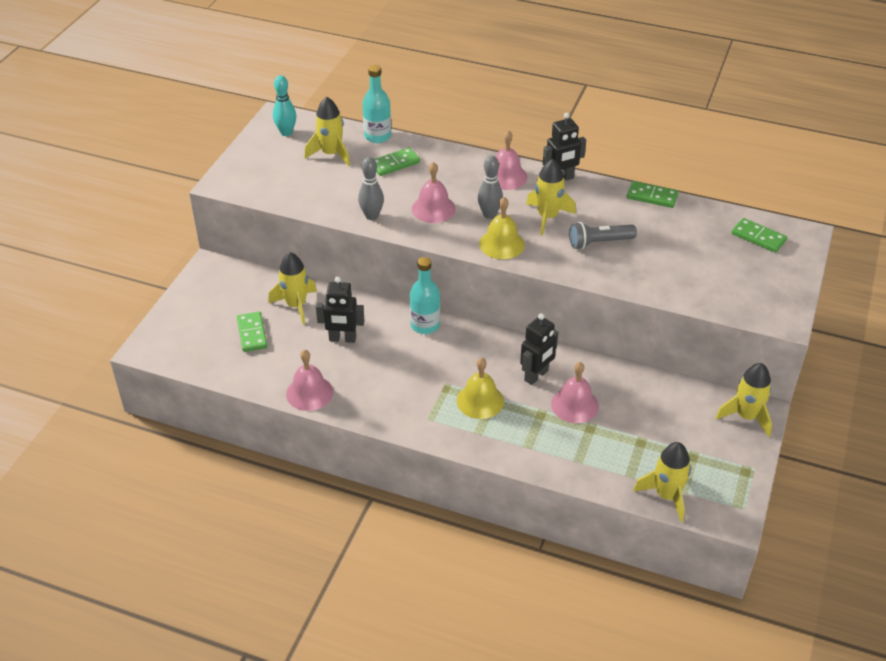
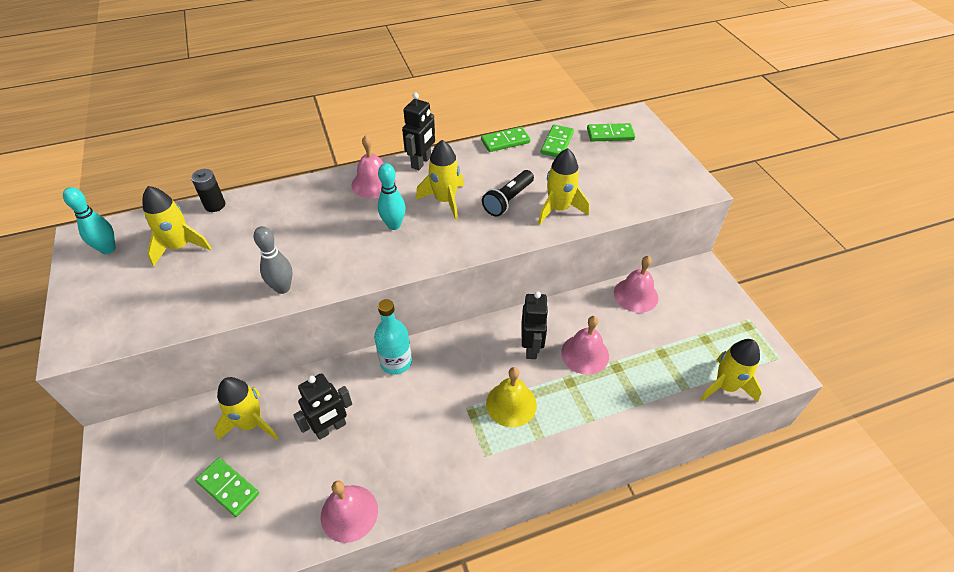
camera: 40 degrees left, 5 degrees up
turquoise bottle [362,65,391,143] -> black battery [191,169,225,212]
green domino [374,147,420,176] -> green domino moved to [541,125,574,157]
pink bell [412,162,456,223] -> pink bell moved to [614,256,658,313]
grey bowling pin [478,156,503,219] -> turquoise bowling pin [378,163,406,230]
yellow bell [479,197,525,259] -> none
grey flashlight [569,222,637,249] -> black flashlight [482,170,534,217]
yellow rocket [715,363,772,437] -> yellow rocket moved to [538,148,589,224]

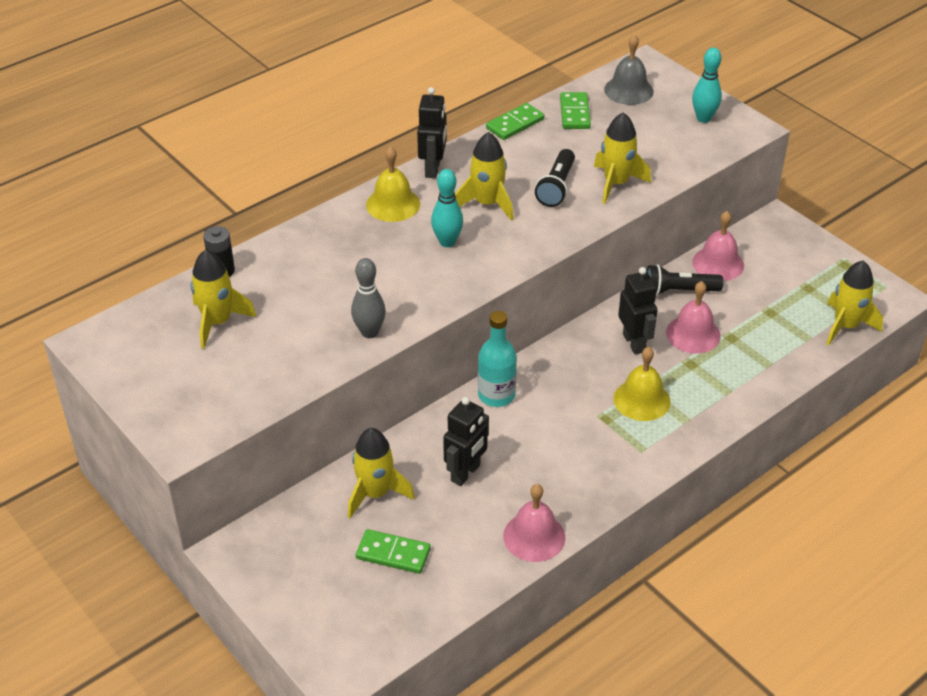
camera: 20 degrees left, 5 degrees down
turquoise bowling pin [63,187,116,254] -> turquoise bowling pin moved to [692,48,722,123]
pink bell [352,135,396,198] -> yellow bell [366,146,420,222]
green domino [587,123,635,141] -> grey bell [604,34,654,105]
none -> black flashlight [646,264,723,296]

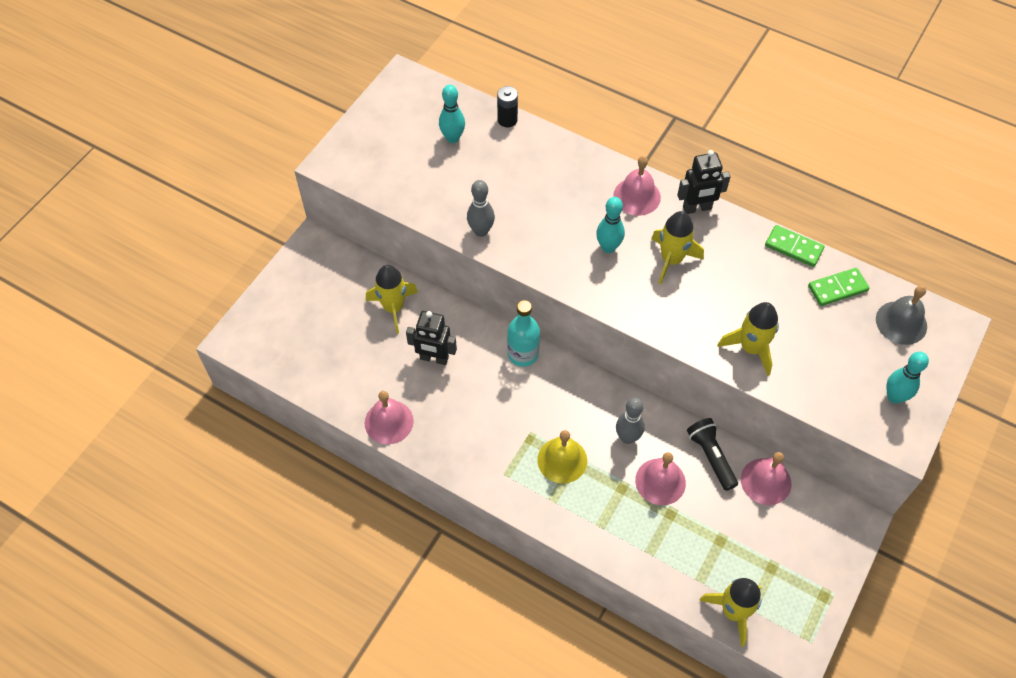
camera: 70 degrees right, 15 degrees up
yellow rocket [191,250,257,349] -> turquoise bowling pin [439,85,465,143]
green domino [356,529,431,574] -> none
yellow bell [366,146,420,222] -> pink bell [613,156,661,216]
black flashlight [535,149,575,207] -> none
black robot [618,267,657,355] -> grey bowling pin [616,398,645,444]

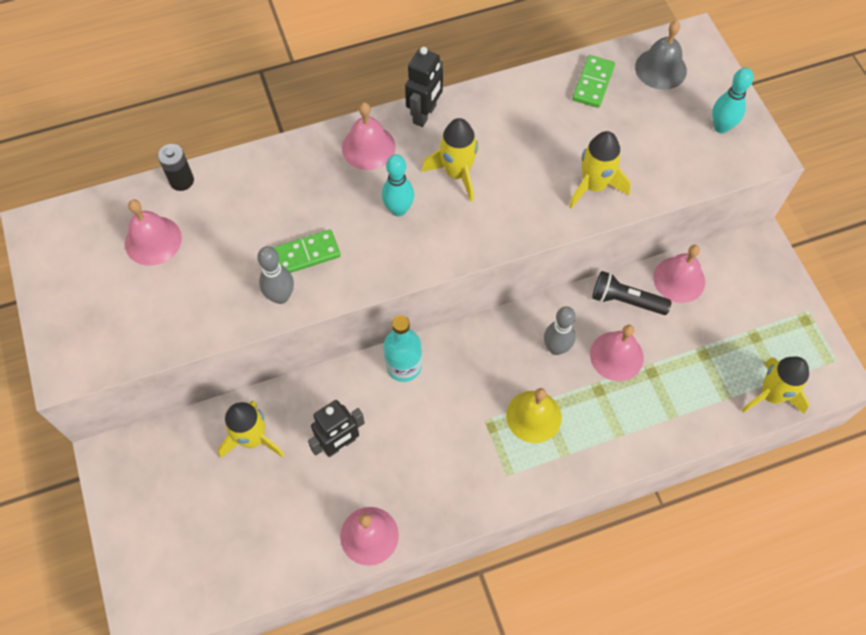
camera: 50 degrees left, 5 degrees up
turquoise bowling pin [439,85,465,143] -> pink bell [125,199,182,266]
green domino [765,225,825,267] -> green domino moved to [273,229,341,273]

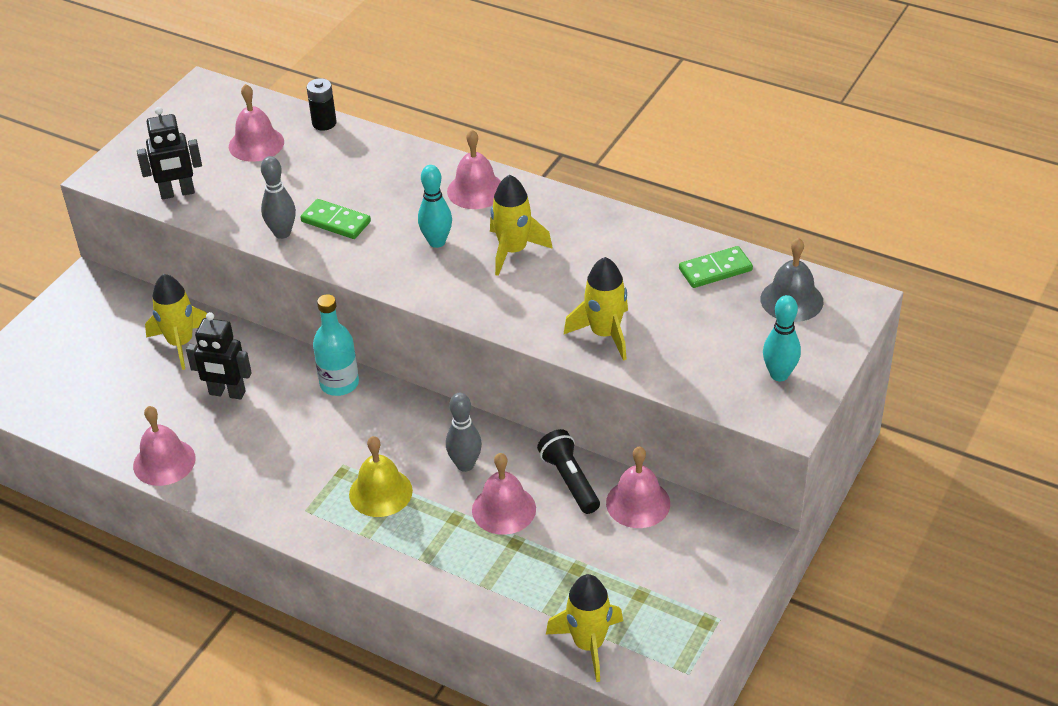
camera: 50 degrees right, 20 degrees down
black robot [405,47,443,127] -> black robot moved to [137,107,202,199]

